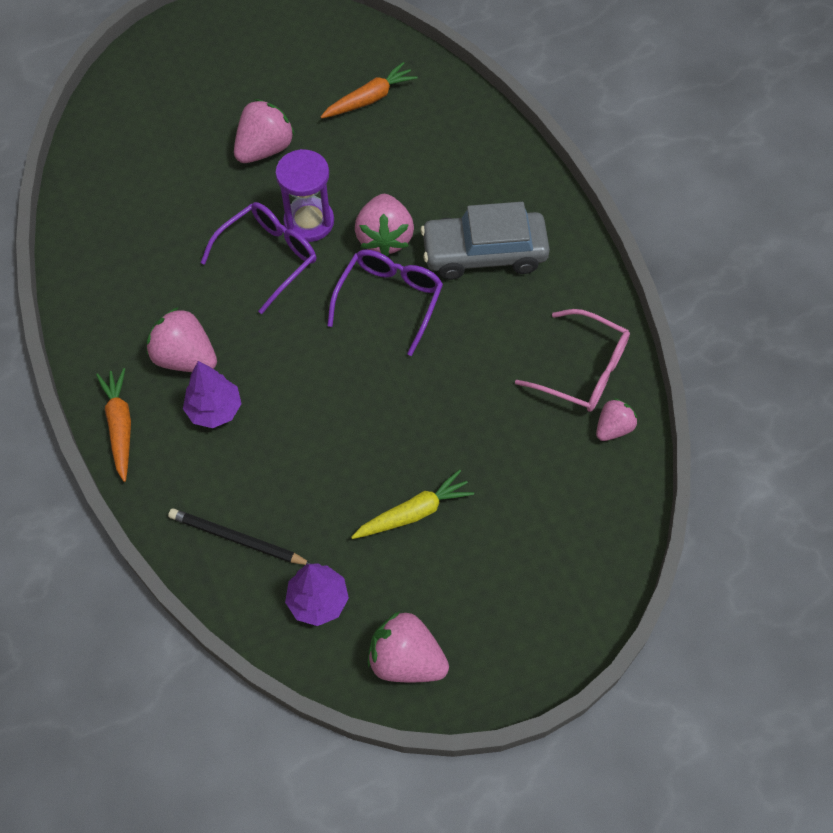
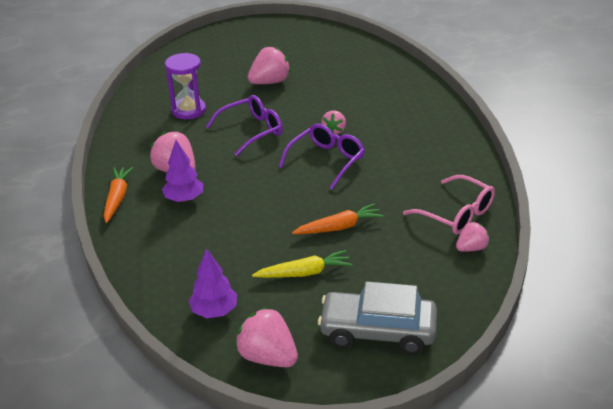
camera: 15 degrees right, 25 degrees down
black pencil [168,508,311,565] -> none
purple hourglass [275,149,334,242] -> purple hourglass moved to [165,53,206,119]
orange carrot [320,62,418,119] -> orange carrot moved to [292,203,383,234]
pink strawberry [355,194,414,256] -> pink strawberry [321,110,346,135], size x0.60
grey car [420,202,550,280] -> grey car moved to [318,281,437,354]

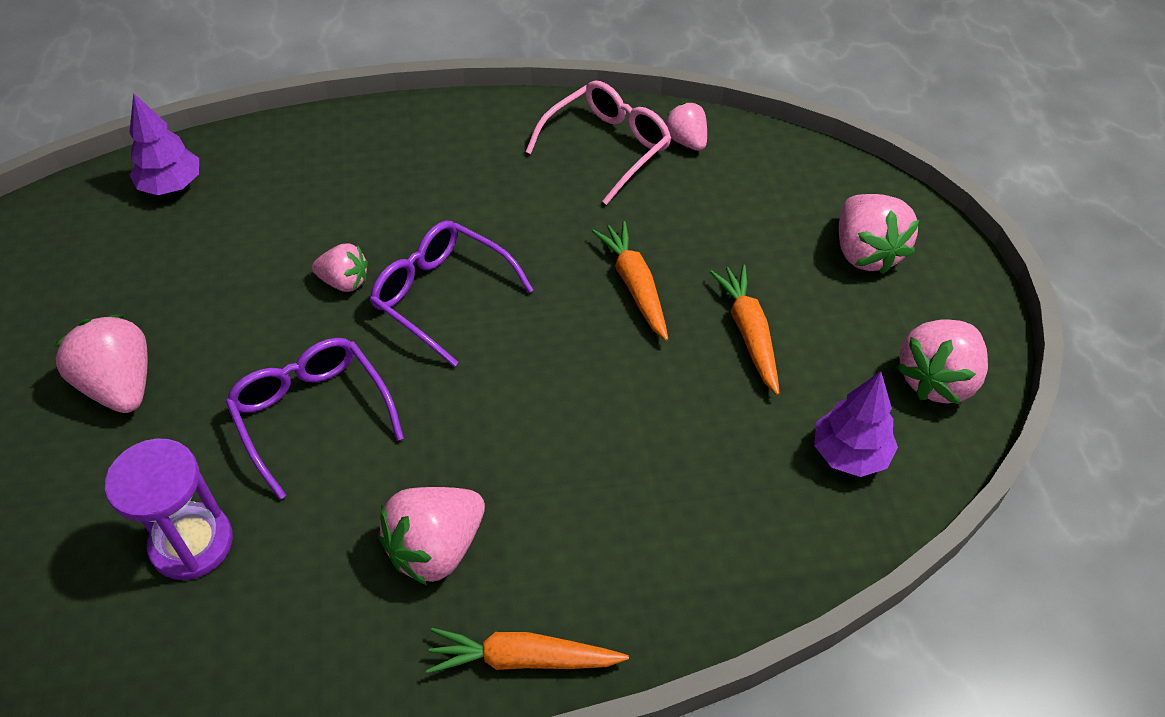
camera: 90 degrees left, 15 degrees up
purple tree [162,140,203,202] -> purple tree moved to [129,93,199,195]
yellow carrot [252,250,352,278] -> orange carrot [710,264,780,395]
grey car [318,281,437,354] -> pink strawberry [839,194,919,274]

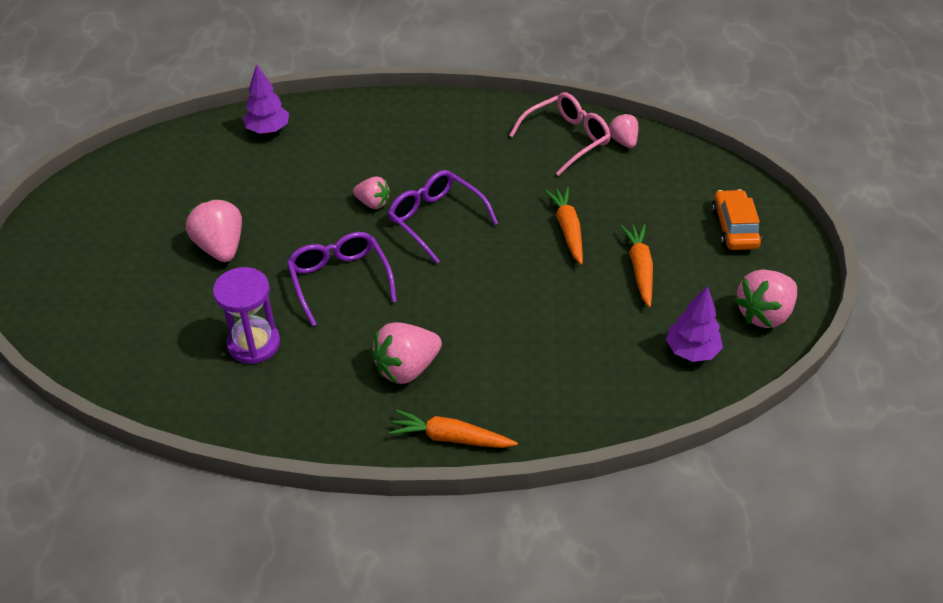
camera: 10 degrees right, 5 degrees down
pink strawberry [839,194,919,274] -> orange car [711,189,762,250]

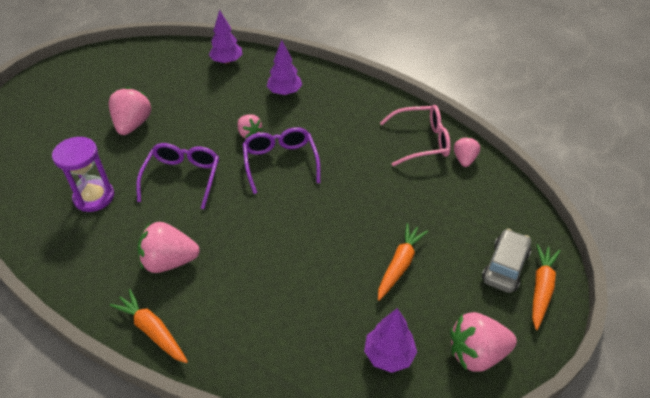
camera: 30 degrees right, 0 degrees up
orange carrot [544,187,583,265] -> orange carrot moved to [532,244,560,330]
orange car [711,189,762,250] -> grey car [482,229,531,293]
none -> purple tree [267,40,302,95]

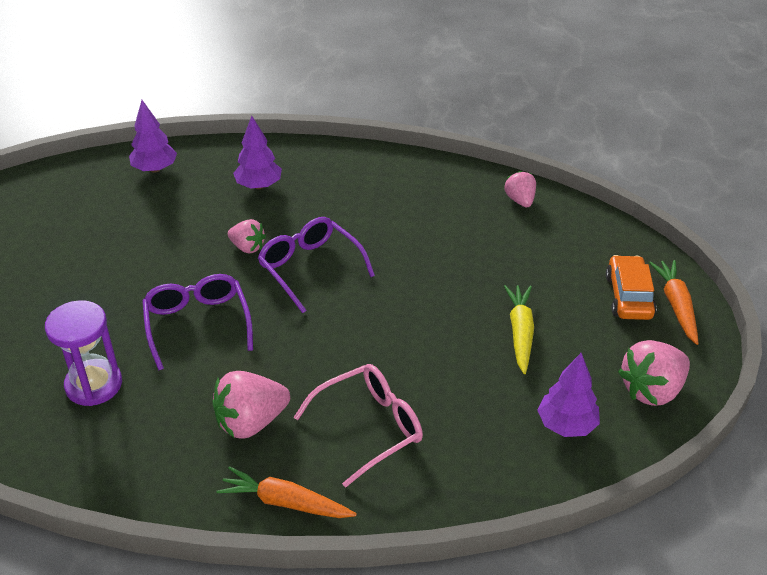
camera: 25 degrees left, 5 degrees down
pink strawberry [109,87,151,135] -> none
orange carrot [378,223,428,301] -> yellow carrot [504,285,534,374]
pink glasses [380,105,450,166] -> pink glasses moved to [294,364,423,487]
grey car [482,229,531,293] -> orange car [606,255,657,320]

